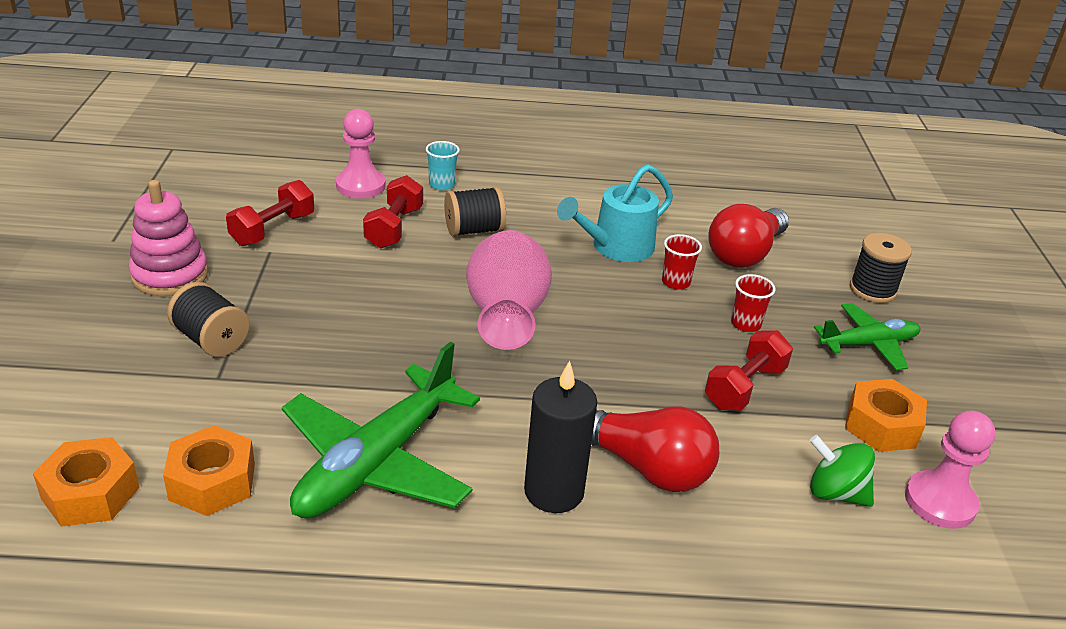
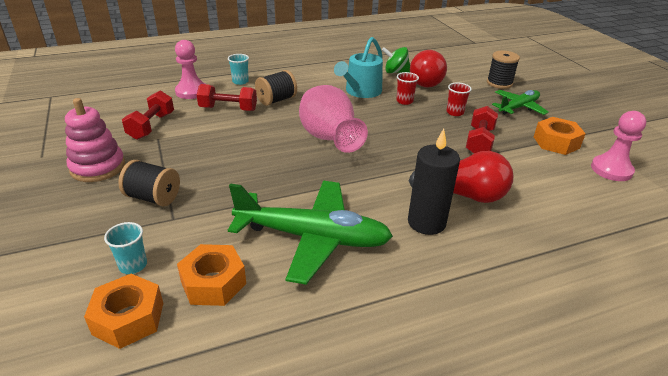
camera: 20 degrees left, 0 degrees up
green plane [282,342,480,518] -> green plane turned 90 degrees counterclockwise [228,181,393,285]
red dumbbell [363,175,423,248] -> red dumbbell turned 75 degrees counterclockwise [197,84,257,111]
green spinning top [810,435,875,507] -> green spinning top moved to [382,47,410,73]
none -> turquoise cup [104,222,147,274]

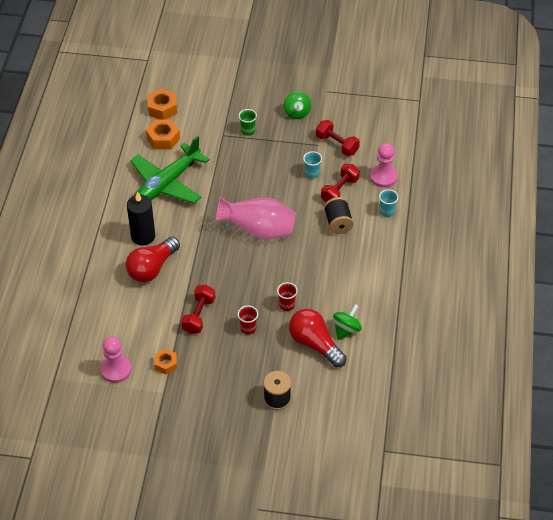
camera: 120 degrees right, 15 degrees up
pink stacking toy [65,98,125,182] -> green spinning top [284,91,311,119]
turquoise cup [104,222,147,274] -> turquoise cup moved to [303,151,322,179]
black spool [118,160,180,206] -> green cup [239,109,257,136]
turquoise watering can [334,37,383,98] -> none
red dumbbell [466,106,498,154] -> red dumbbell turned 60 degrees clockwise [181,285,215,334]
green plane [492,90,549,115] -> none
orange nut [534,117,586,155] -> orange nut [155,348,177,375], size x0.65

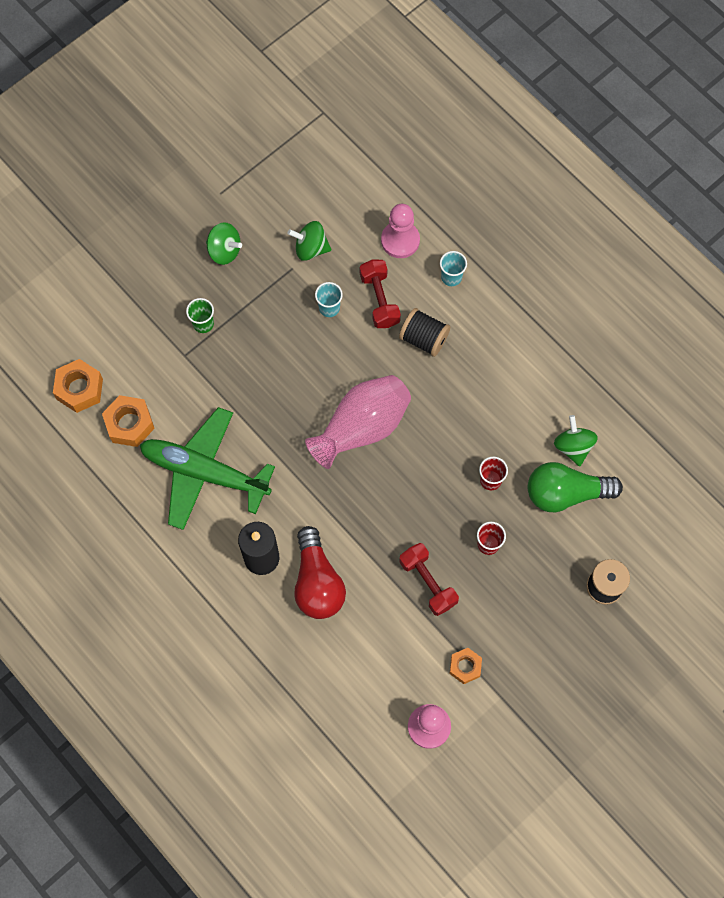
camera: 50 degrees left, 20 degrees up
green plane [130,136,210,204] -> green plane turned 120 degrees clockwise [140,407,275,530]
red light bulb [289,309,347,368] -> green light bulb [528,462,623,512]
red dumbbell [316,120,360,156] -> green spinning top [288,221,331,261]

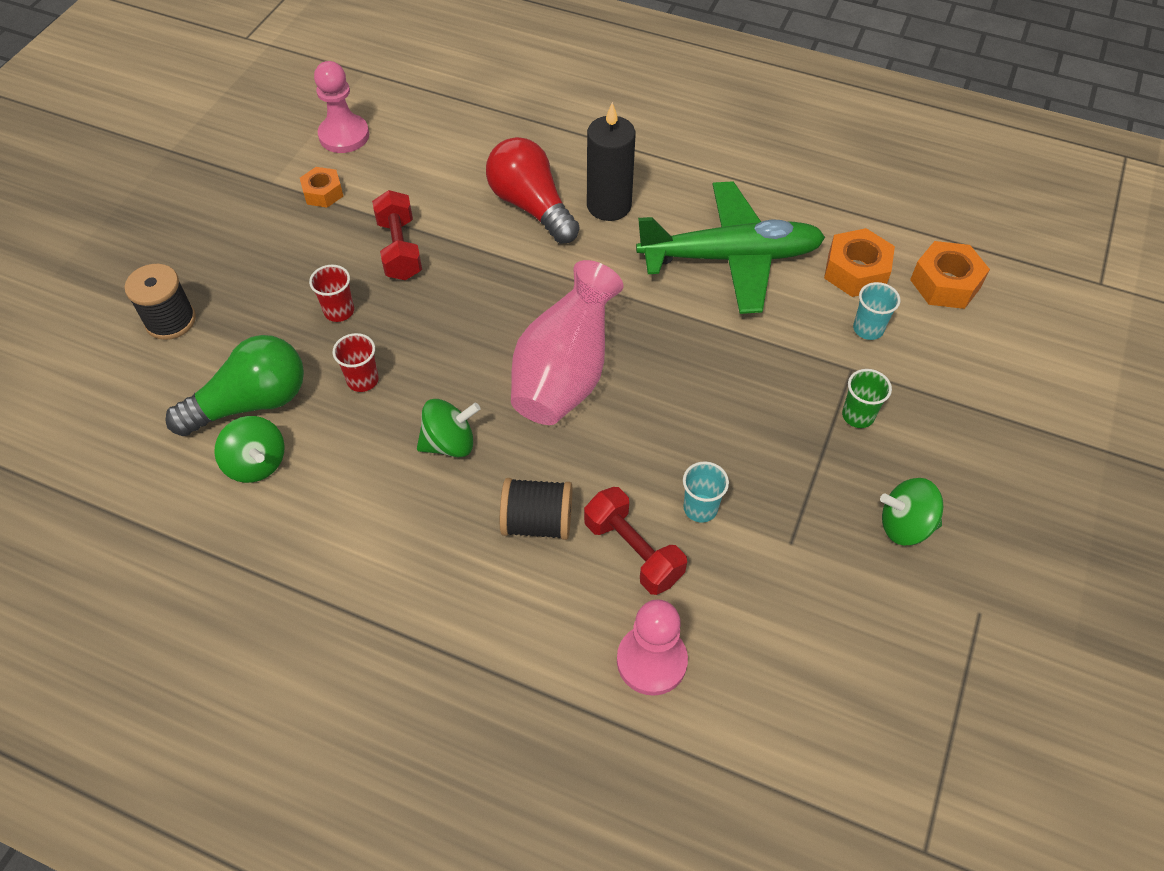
camera: 155 degrees right, 15 degrees down
green spinning top [288,221,331,261] -> green spinning top moved to [417,399,480,457]
red dumbbell [399,543,459,616] -> red dumbbell turned 45 degrees clockwise [372,190,422,280]
turquoise cup [440,251,467,286] -> turquoise cup moved to [853,282,900,340]

